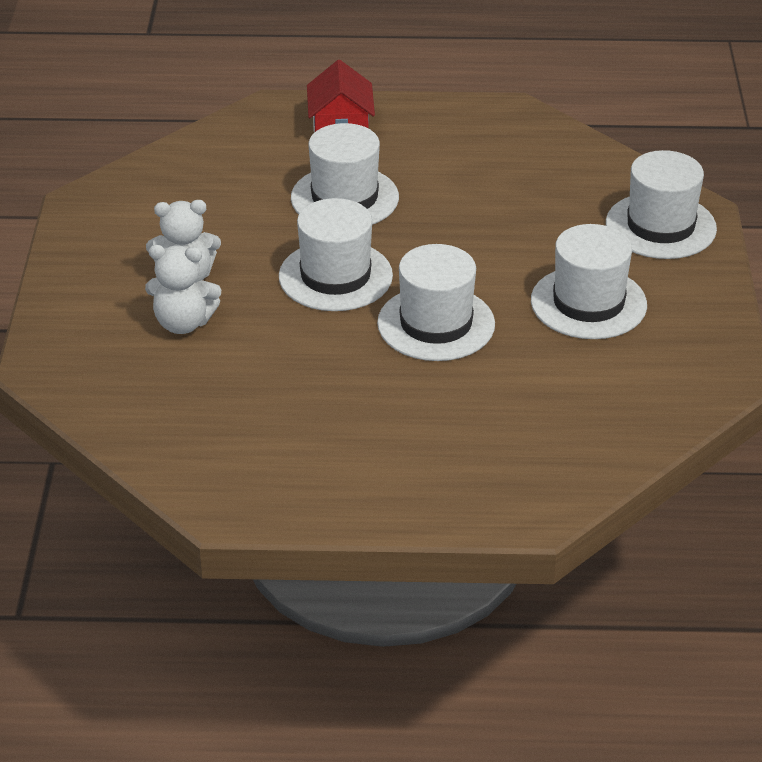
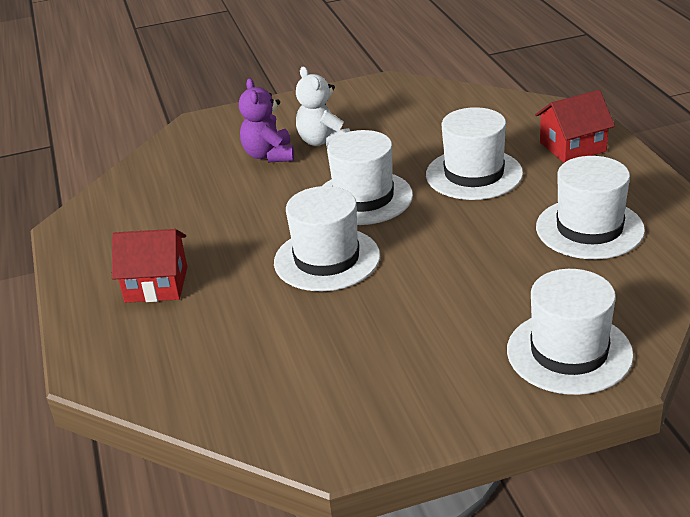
camera: 75 degrees right, 5 degrees down
white teddy bear [145,245,221,334] -> purple teddy bear [239,78,294,162]
white hat [531,224,647,339] -> white hat moved to [536,156,645,259]
none -> red house [112,229,187,303]

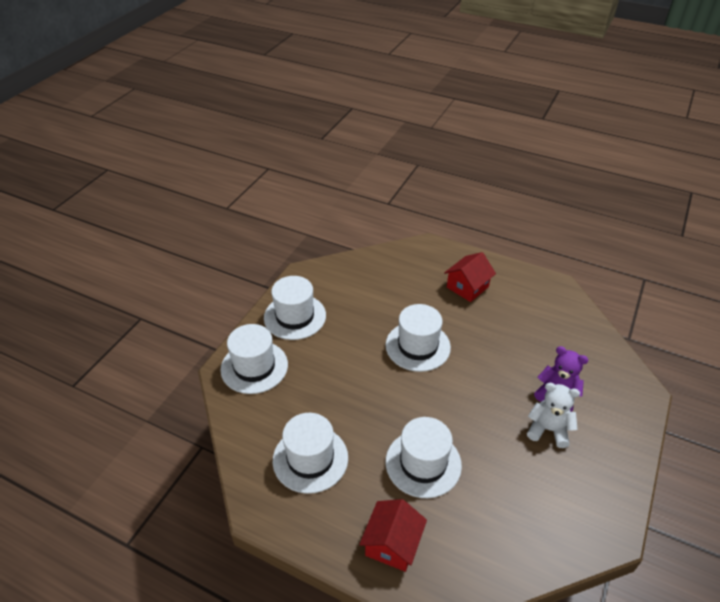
camera: 130 degrees right, 10 degrees up
white hat [322,130,413,225] -> white hat moved to [264,276,326,340]

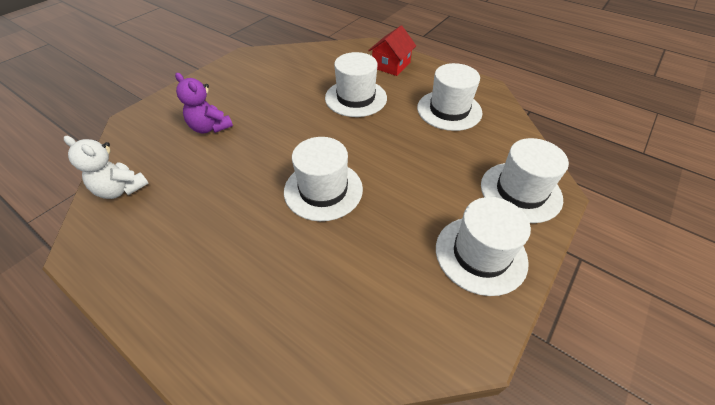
camera: 170 degrees left, 5 degrees up
red house [444,252,496,302] -> none
white teddy bear [527,383,580,448] -> white teddy bear moved to [64,136,149,199]

